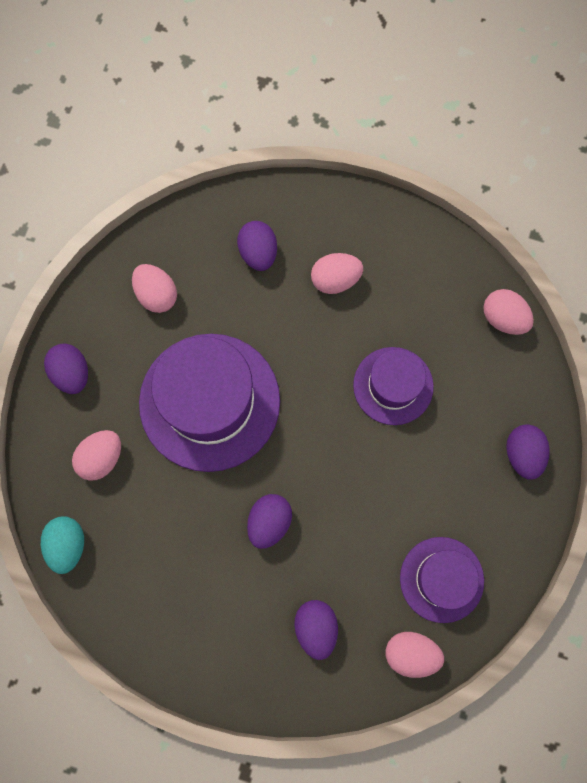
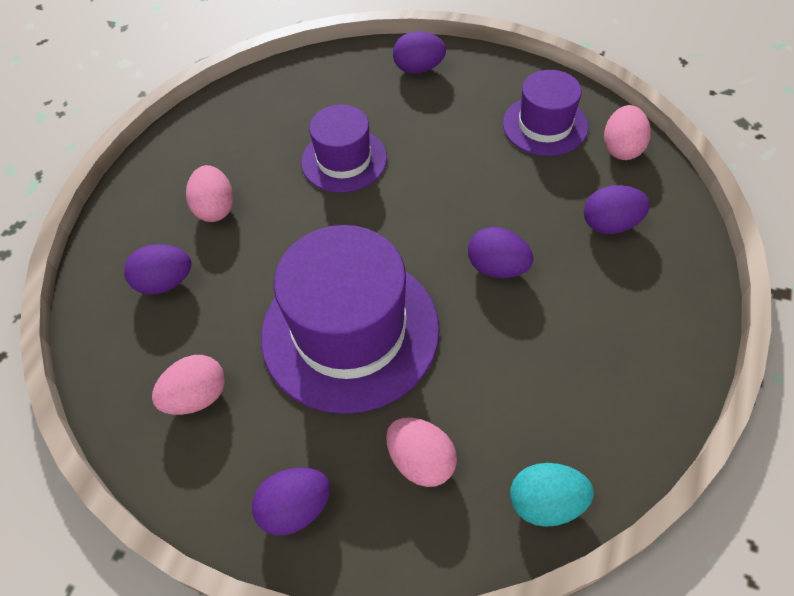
camera: 85 degrees left, 20 degrees down
pink egg [483,289,534,335] -> none

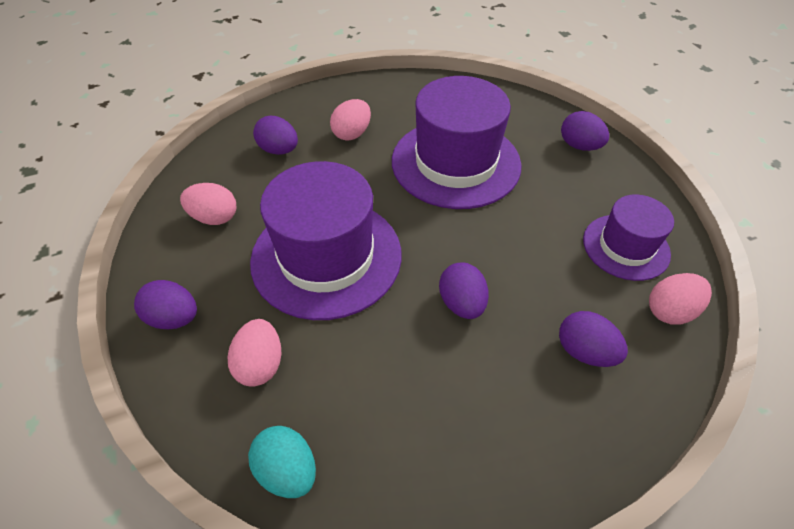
camera: 45 degrees right, 5 degrees down
purple hat [301,104,387,193] -> purple hat [392,76,521,209], size x1.75

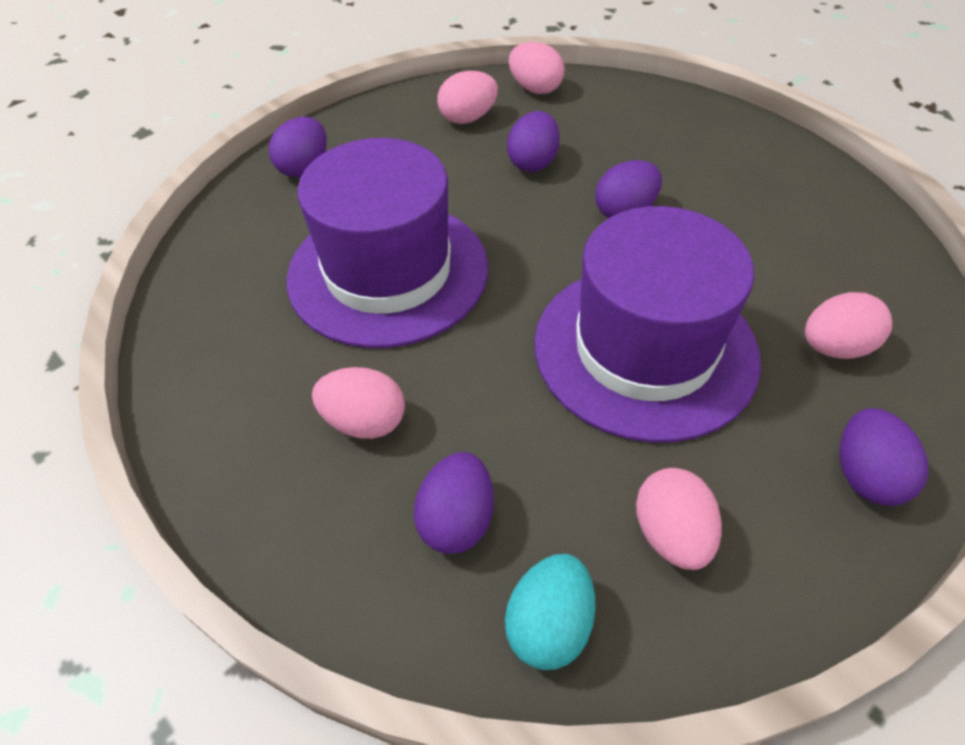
camera: 110 degrees left, 0 degrees up
turquoise egg [248,426,316,498] -> turquoise egg moved to [505,554,596,670]
purple egg [559,311,628,367] -> purple egg moved to [507,111,560,172]
purple hat [583,195,674,281] -> pink egg [437,71,498,124]

